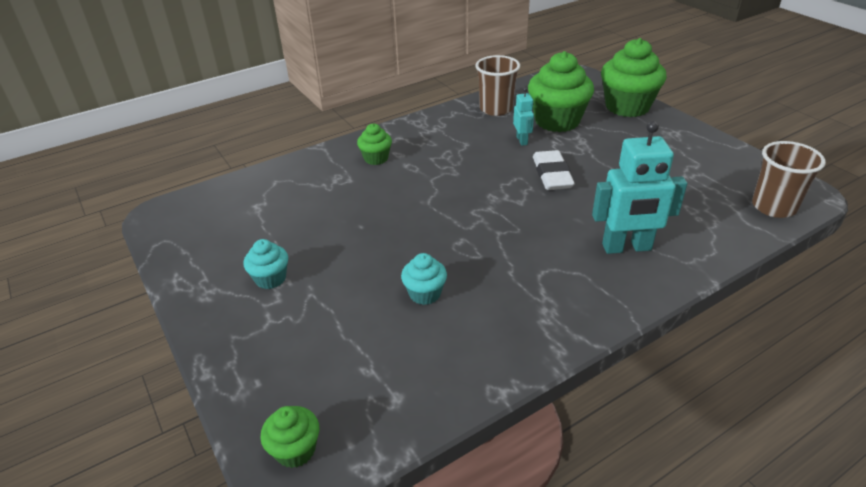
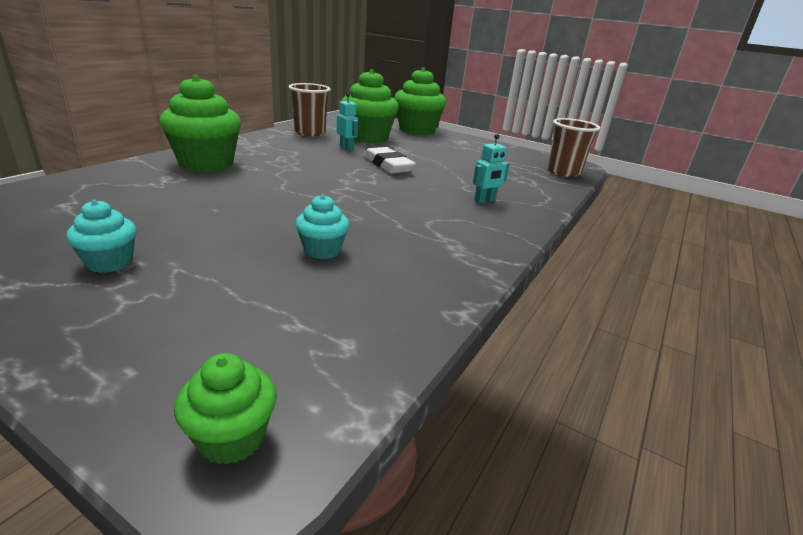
camera: 30 degrees left, 10 degrees down
green cupcake [357,123,392,165] -> green cupcake [159,75,241,172], size x1.98
turquoise robot [592,121,687,254] -> turquoise robot [473,134,509,203], size x0.51

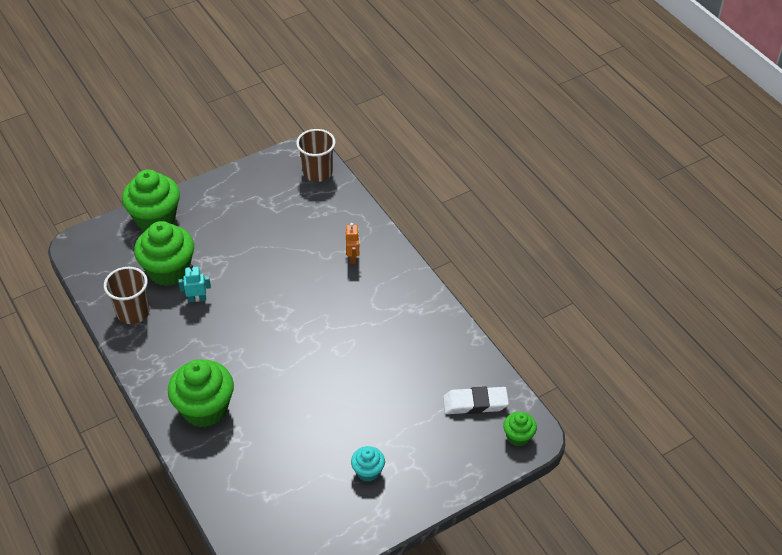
camera: 60 degrees left, 20 degrees up
turquoise cupcake [295,194,349,259] -> none
white eraser [364,147,416,173] -> white eraser moved to [443,386,509,414]
turquoise robot [473,134,509,203] -> orange robot [346,223,360,264]

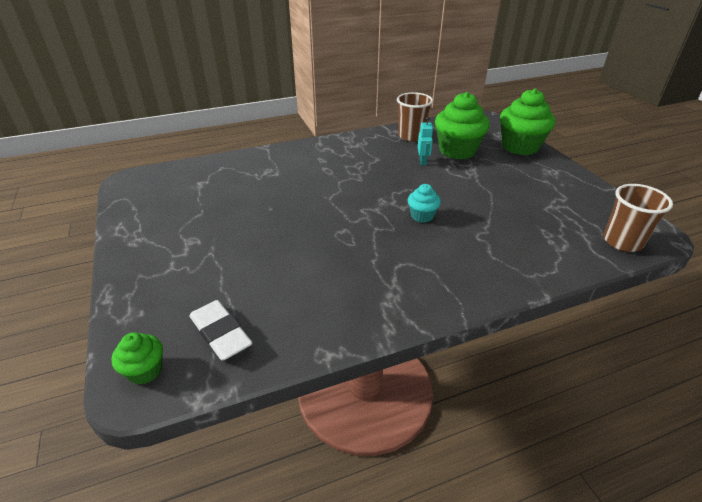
camera: 100 degrees right, 10 degrees down
green cupcake [168,359,234,427] -> none
orange robot [346,223,360,264] -> none
turquoise cupcake [351,446,385,482] -> turquoise cupcake moved to [408,184,441,223]
white eraser [443,386,509,414] -> white eraser turned 45 degrees counterclockwise [189,300,253,361]

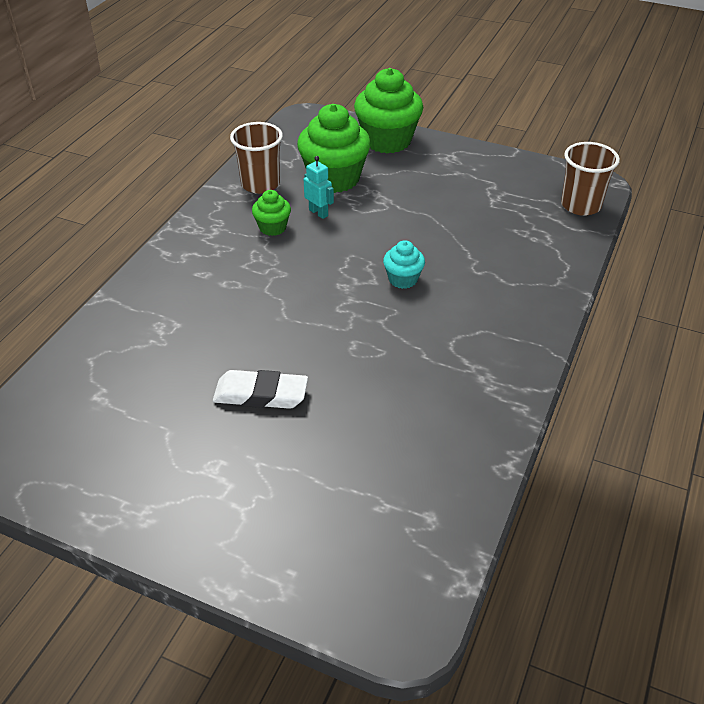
camera: 45 degrees left, 5 degrees up
green cupcake [112,332,163,385] -> green cupcake moved to [252,190,291,236]
white eraser [189,300,253,361] -> white eraser moved to [213,370,308,409]

